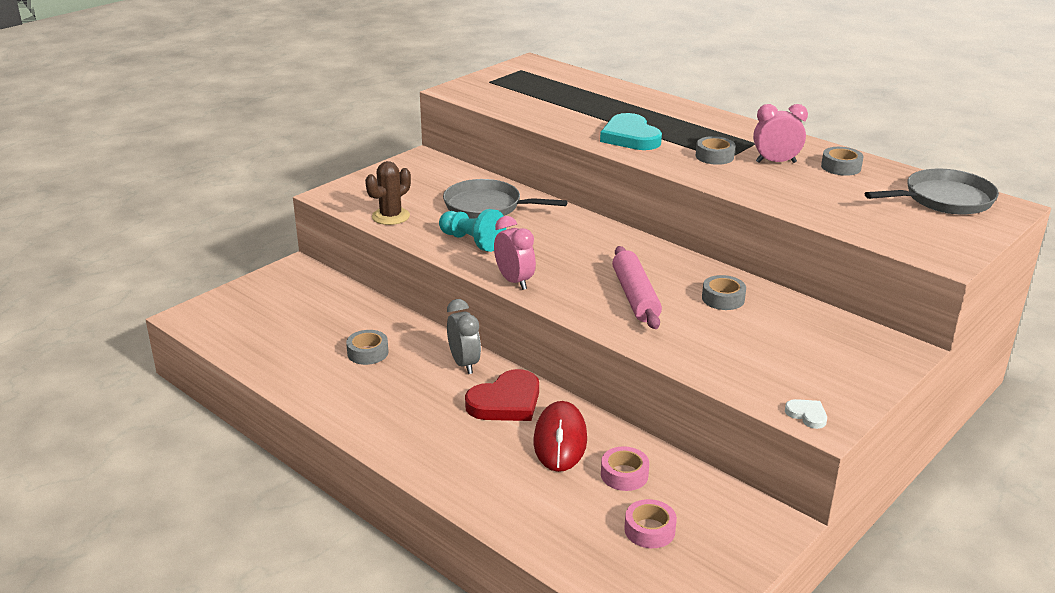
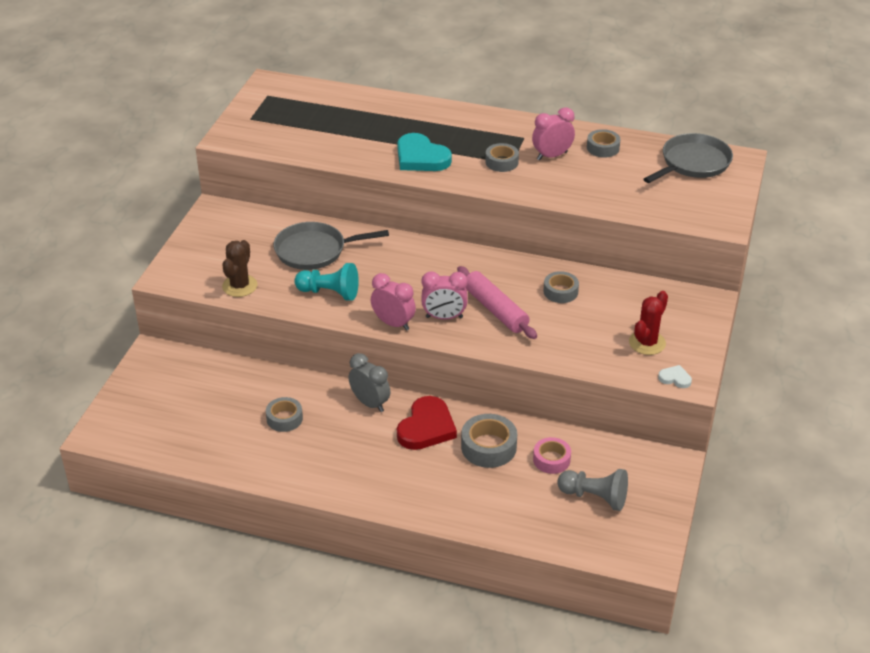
camera: 25 degrees left, 10 degrees up
red mouse [534,401,587,472] -> grey tape [461,414,517,468]
pink tape [624,499,677,548] -> grey pawn [557,469,628,511]
none -> pink clock [421,271,468,320]
none -> red cactus [629,291,668,355]

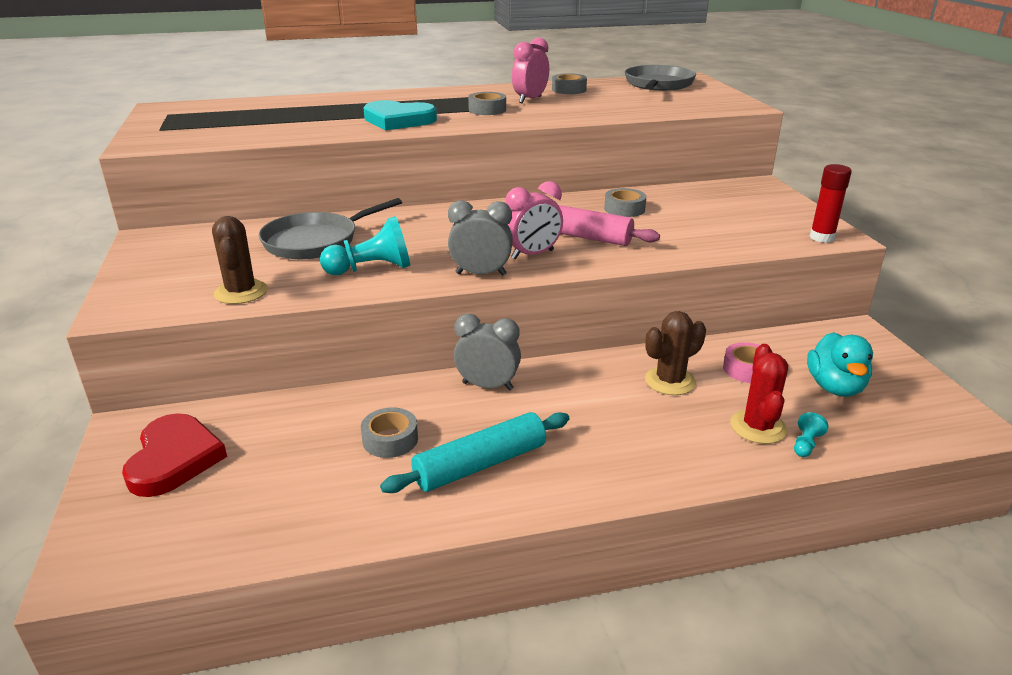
camera: 30 degrees left, 10 degrees down
pink clock [371,273,416,331] -> grey clock [448,201,513,276]
red heart [397,396,457,450] -> red heart moved to [122,413,227,497]
grey tape [461,414,517,468] -> brown cactus [645,311,706,395]
grey pawn [557,469,628,511] -> turquoise duck [807,332,873,397]
red cactus [629,291,668,355] -> red cactus moved to [730,344,788,444]
white heart [658,365,692,388] -> red glue stick [810,164,852,243]
none -> turquoise rolling pin [380,412,569,493]
none -> turquoise pawn [794,412,828,457]

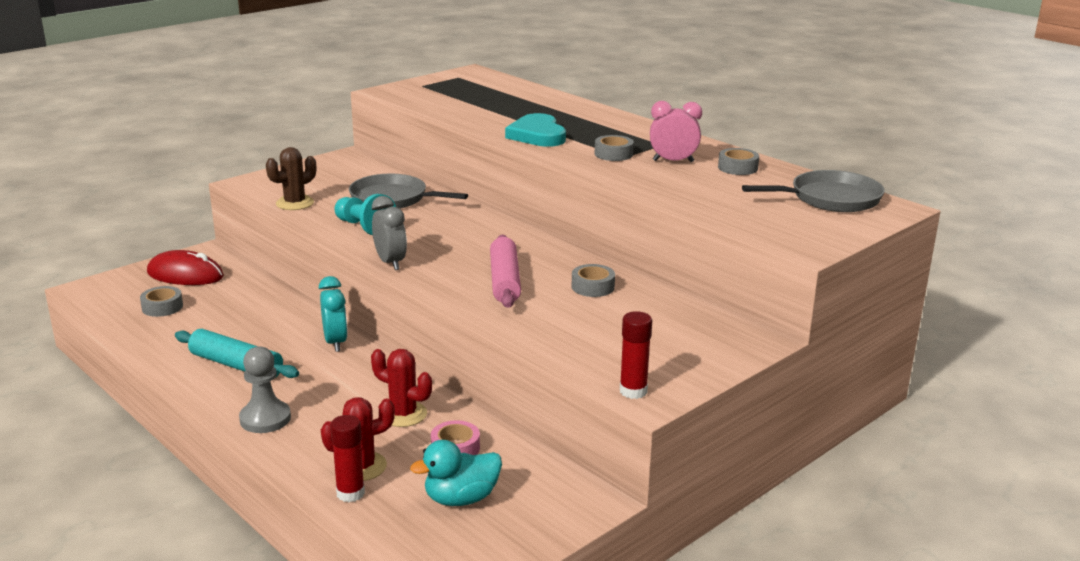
camera: 60 degrees right, 5 degrees down
red heart [122,413,227,497] -> red mouse [147,250,224,285]
grey tape [361,407,418,458] -> grey tape moved to [140,286,183,317]
grey clock [454,314,521,390] -> turquoise clock [319,276,348,352]
pink clock [506,181,563,259] -> none
brown cactus [645,311,706,395] -> red cactus [371,349,432,427]
turquoise pawn [794,412,828,457] -> red glue stick [330,415,365,502]
none -> grey pawn [239,346,291,433]

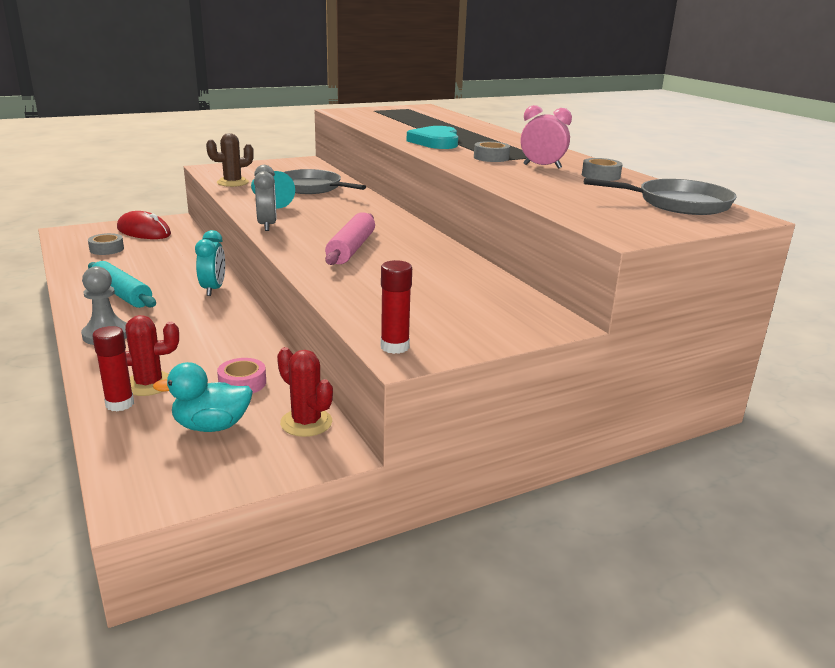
camera: 15 degrees right, 0 degrees up
red cactus [371,349,432,427] -> red cactus moved to [277,347,333,437]
grey tape [572,264,615,297] -> none

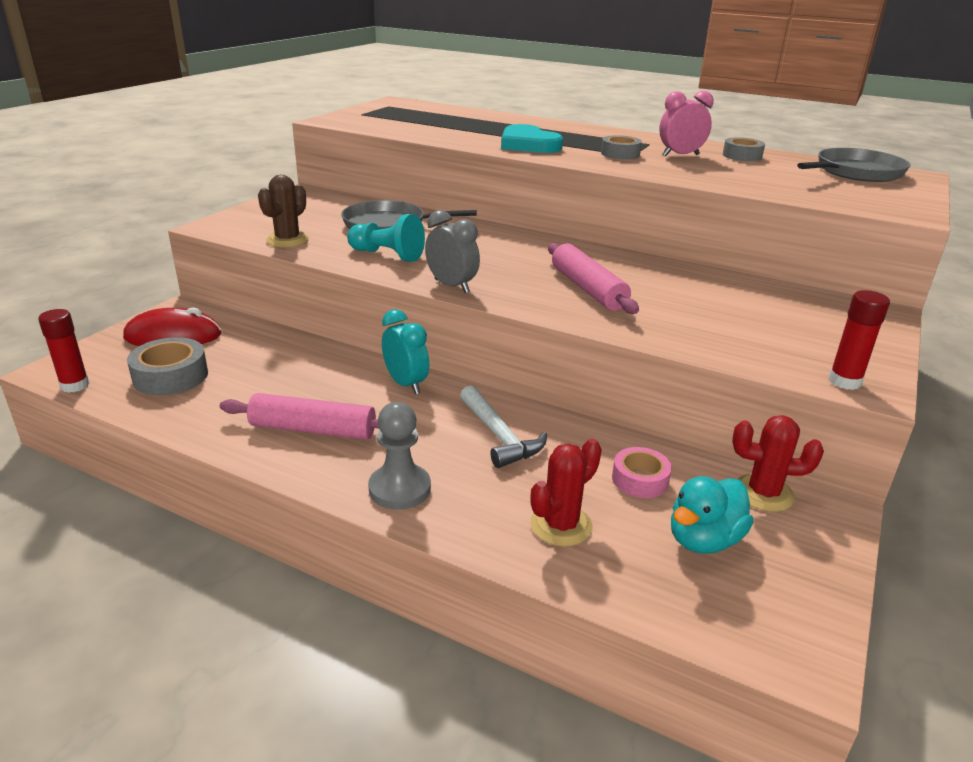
camera: 35 degrees left, 5 degrees up
grey tape [88,233,124,255] -> grey tape [127,337,208,395], size x1.51
turquoise rolling pin [88,261,156,308] -> pink rolling pin [220,393,379,440]
red glue stick [92,326,134,411] -> red glue stick moved to [38,309,90,393]
none -> white hammer [460,385,547,468]

